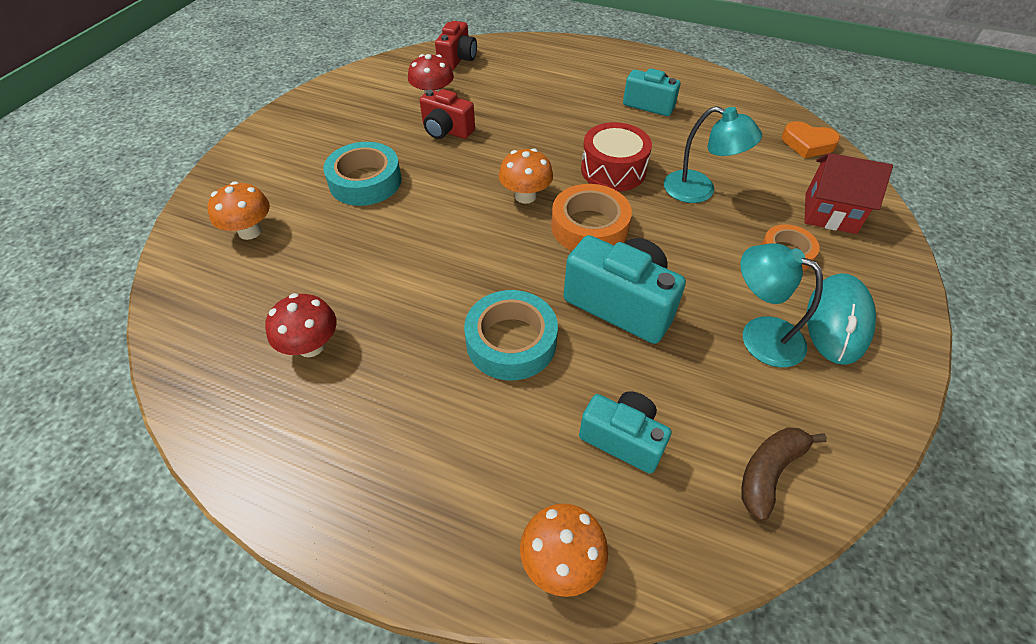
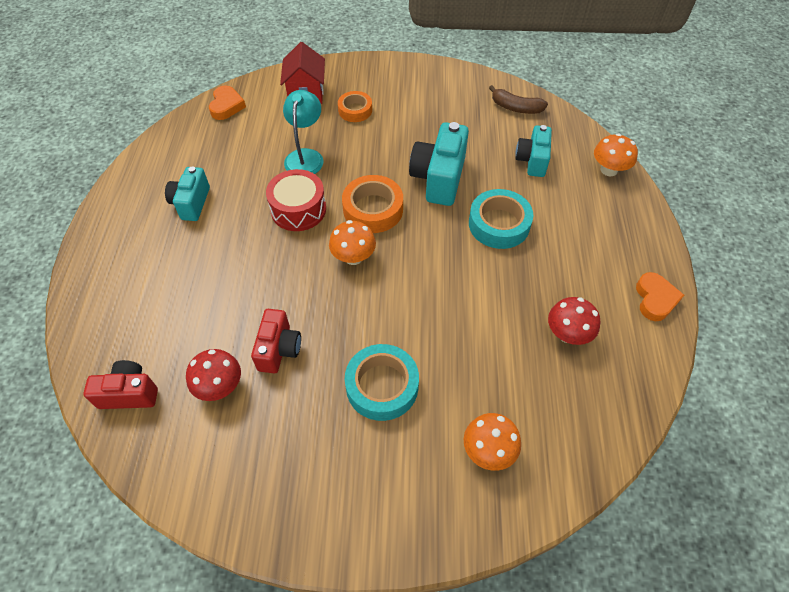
camera: 110 degrees left, 5 degrees up
turquoise lamp [740,243,823,367] -> none
turquoise mouse [807,273,876,365] -> none
none -> orange heart [636,272,684,321]

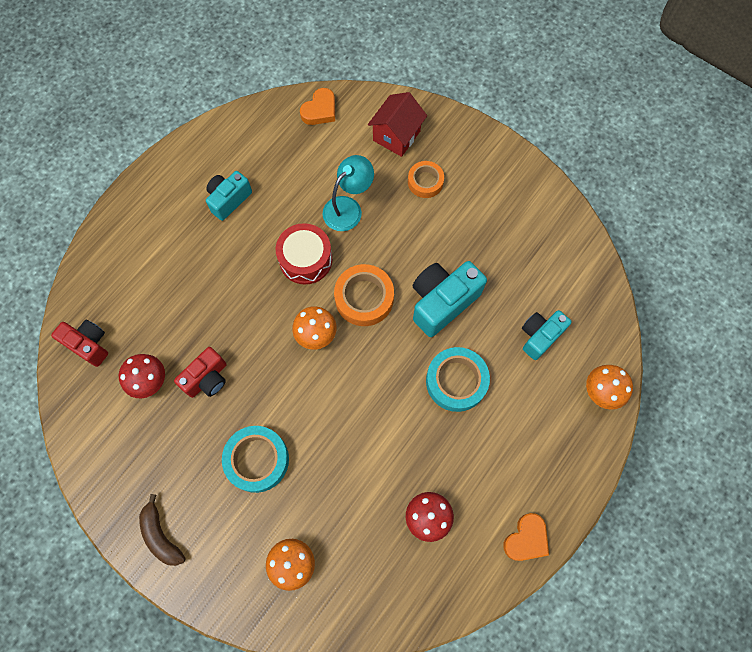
camera: 35 degrees right, 15 degrees up
brown banana [489,85,548,114] -> brown banana moved to [139,494,185,566]

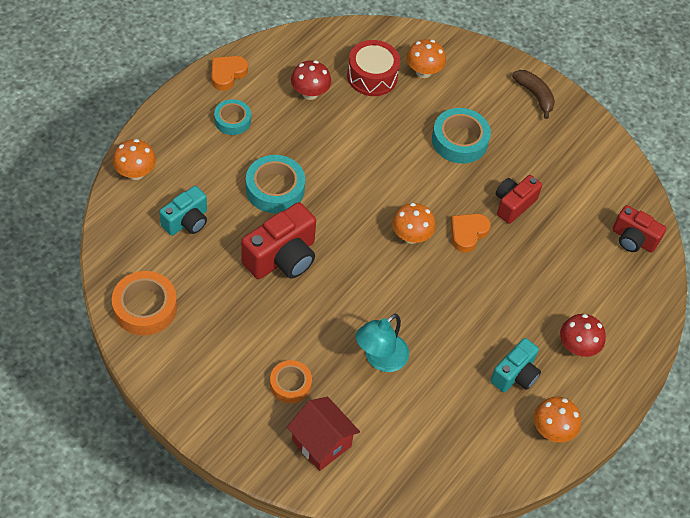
camera: 175 degrees right, 15 degrees down
red mushroom [119,354,165,398] -> red mushroom moved to [560,314,606,357]
red drum [276,223,332,284] -> red drum moved to [347,40,400,96]
orange heart [300,88,335,125] -> orange heart moved to [451,214,491,253]
orange tape [334,264,394,326] -> orange tape moved to [112,271,177,335]
red house [368,92,427,157] -> red house turned 75 degrees counterclockwise [287,397,360,471]
turquoise camera [412,261,487,337] -> red camera [241,202,316,279]
none -> turquoise tape [214,99,251,135]
none -> orange mushroom [534,397,581,443]

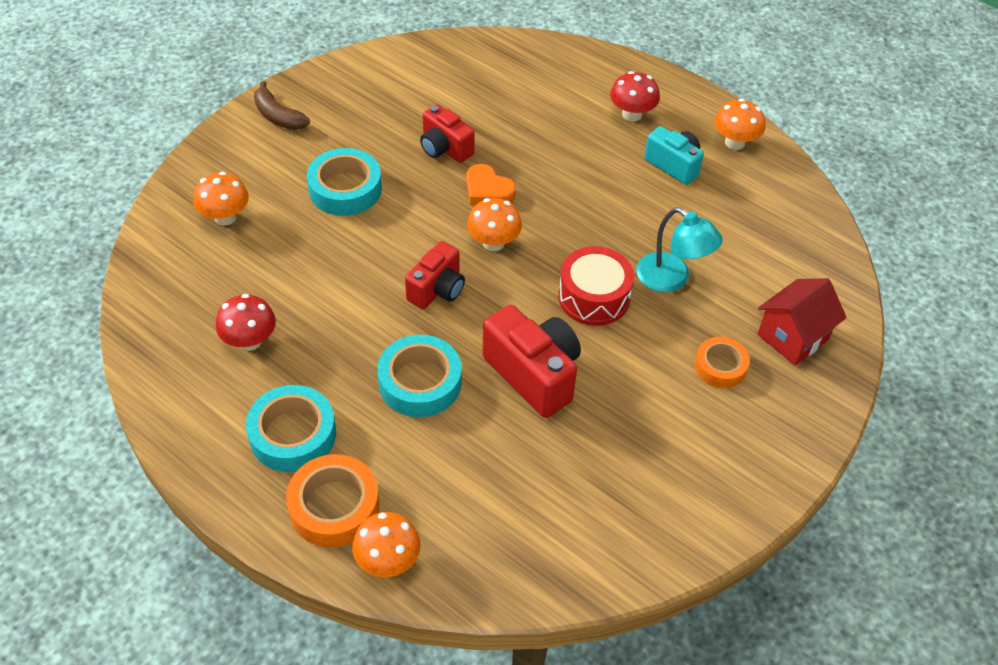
camera: 85 degrees left, 5 degrees down
orange tape [112,271,177,335] -> orange tape moved to [286,454,380,548]
turquoise camera [159,186,207,236] -> none
orange heart [211,56,248,91] -> none
turquoise tape [214,99,251,135] -> turquoise tape [246,385,336,472], size x1.56
red drum [347,40,400,96] -> red drum moved to [558,246,634,326]
brown banana [512,70,555,119] -> brown banana turned 105 degrees counterclockwise [254,81,310,130]
red camera [612,205,666,252] -> red camera moved to [405,241,465,309]

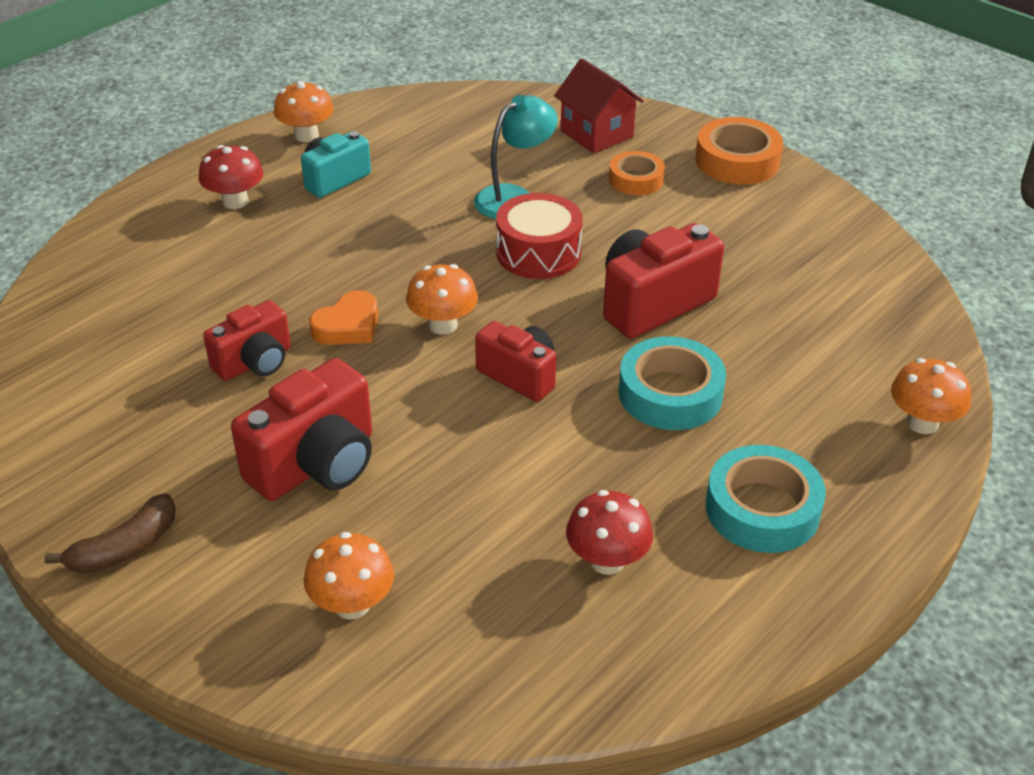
camera: 85 degrees left, 10 degrees down
orange tape [286,454,380,548] -> orange tape moved to [696,117,783,185]
turquoise tape [307,148,382,216] -> red camera [231,358,372,501]

